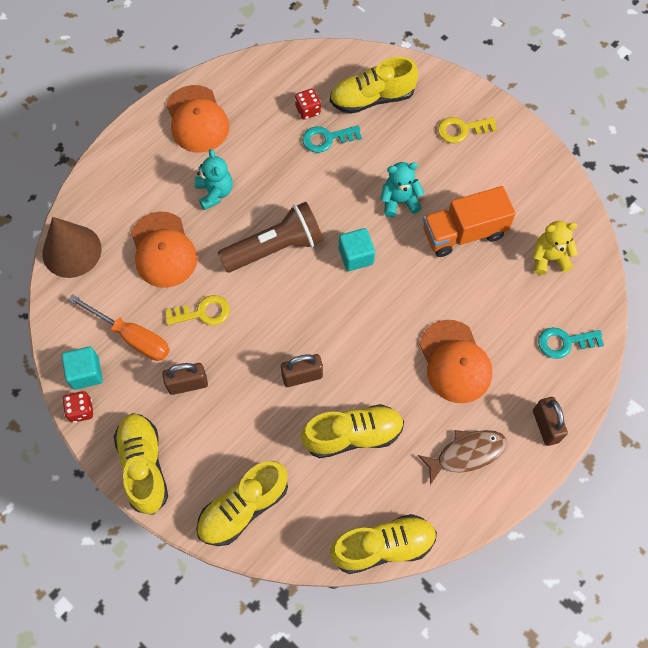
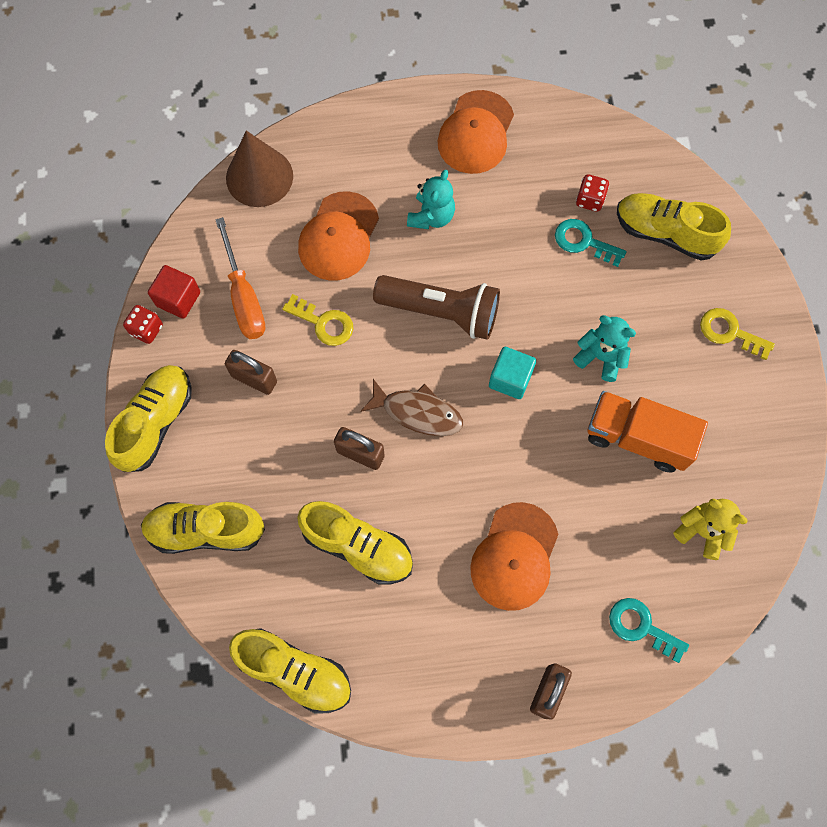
camera: 40 degrees right, 5 degrees up
turquoise cube [62,347,103,390] -> red cube [148,265,200,319]
brown fish [417,430,507,485] -> brown fish moved to [360,379,463,436]

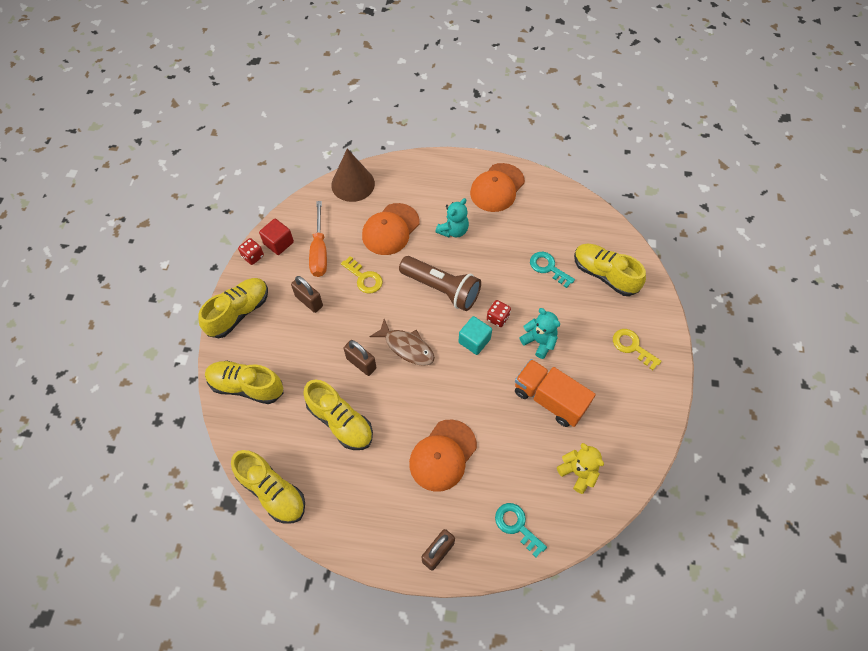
camera: 15 degrees right, 10 degrees down
red dice [576,174,609,212] -> red dice moved to [487,300,511,327]

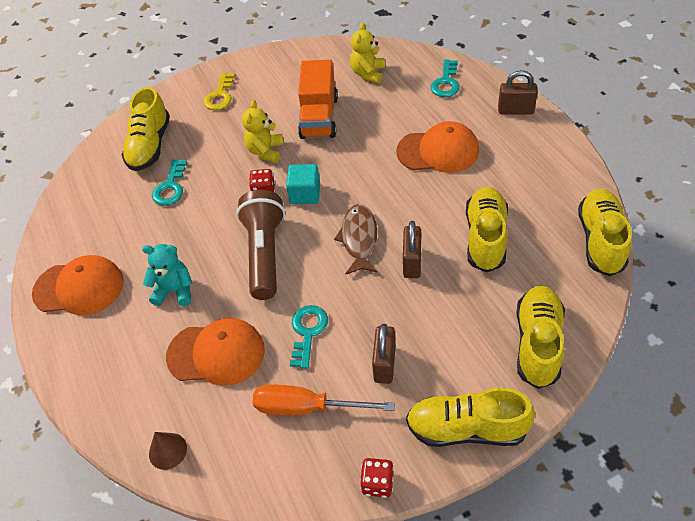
camera: 120 degrees left, 10 degrees down
yellow shoe [205,361,284,404] -> yellow shoe turned 150 degrees counterclockwise [516,285,565,389]
red cube [259,219,294,255] -> none
orange screwdriver [309,201,327,277] -> orange screwdriver turned 135 degrees counterclockwise [253,384,395,415]
brown cone [331,149,375,202] -> brown cone [149,432,187,470], size x0.52
yellow key [341,256,383,293] -> turquoise key [290,305,328,369]
turquoise teddy bear [519,308,560,359] -> yellow teddy bear [242,100,284,163]

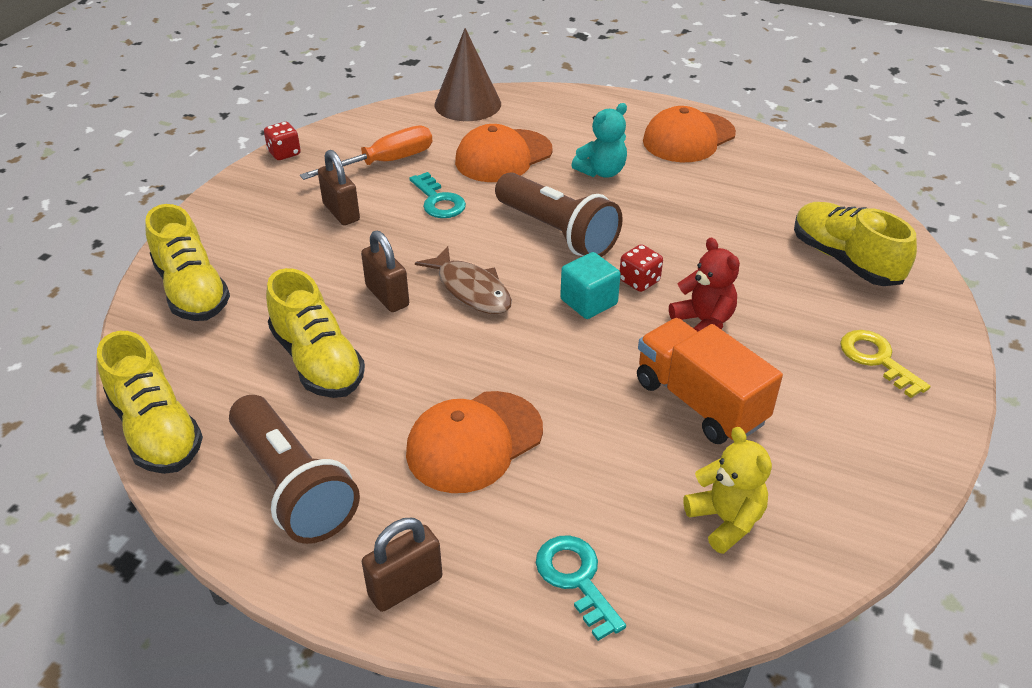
camera: 135 degrees right, 10 degrees down
brown cone [149,432,187,470] -> brown cone [434,28,501,121], size x1.94
turquoise key [152,160,187,206] -> none
yellow teddy bear [242,100,284,163] -> red teddy bear [669,238,740,331]
yellow shoe [406,387,535,447] -> none
none -> brown flashlight [229,395,360,544]

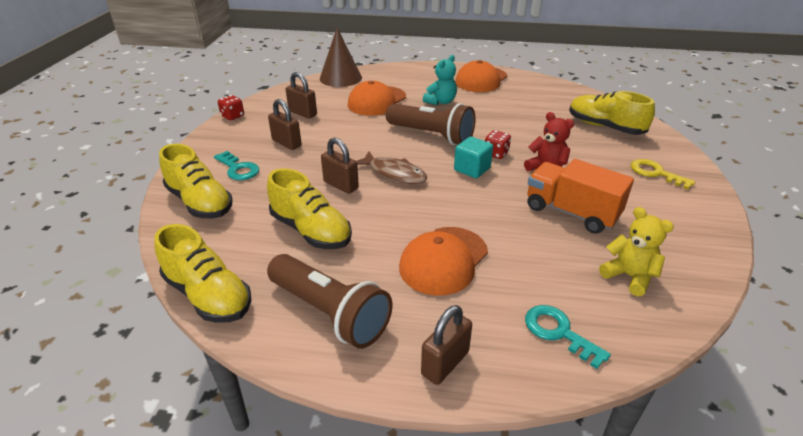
camera: 15 degrees left, 5 degrees down
orange screwdriver [300,125,432,180] -> brown padlock [286,72,317,119]
turquoise key [409,172,466,218] -> turquoise key moved to [214,151,259,180]

